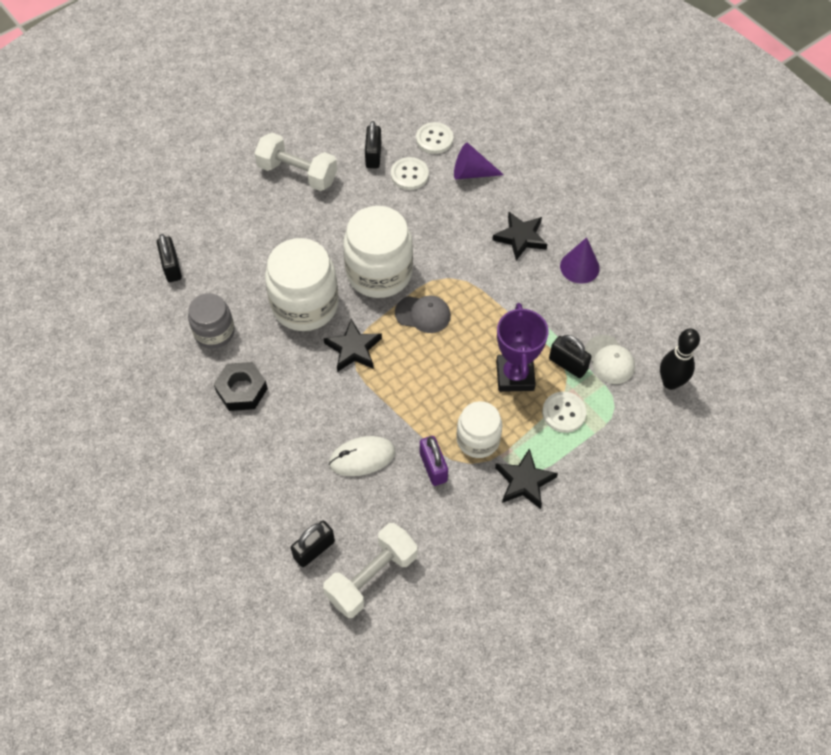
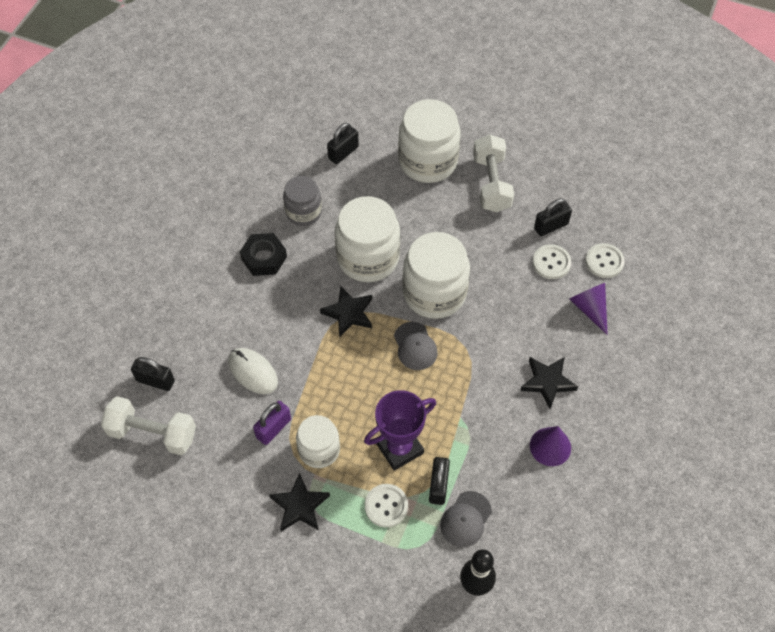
camera: 60 degrees right, 0 degrees up
white cap [585,335,635,384] -> grey cap [440,491,492,547]
none -> white jar [398,99,461,183]

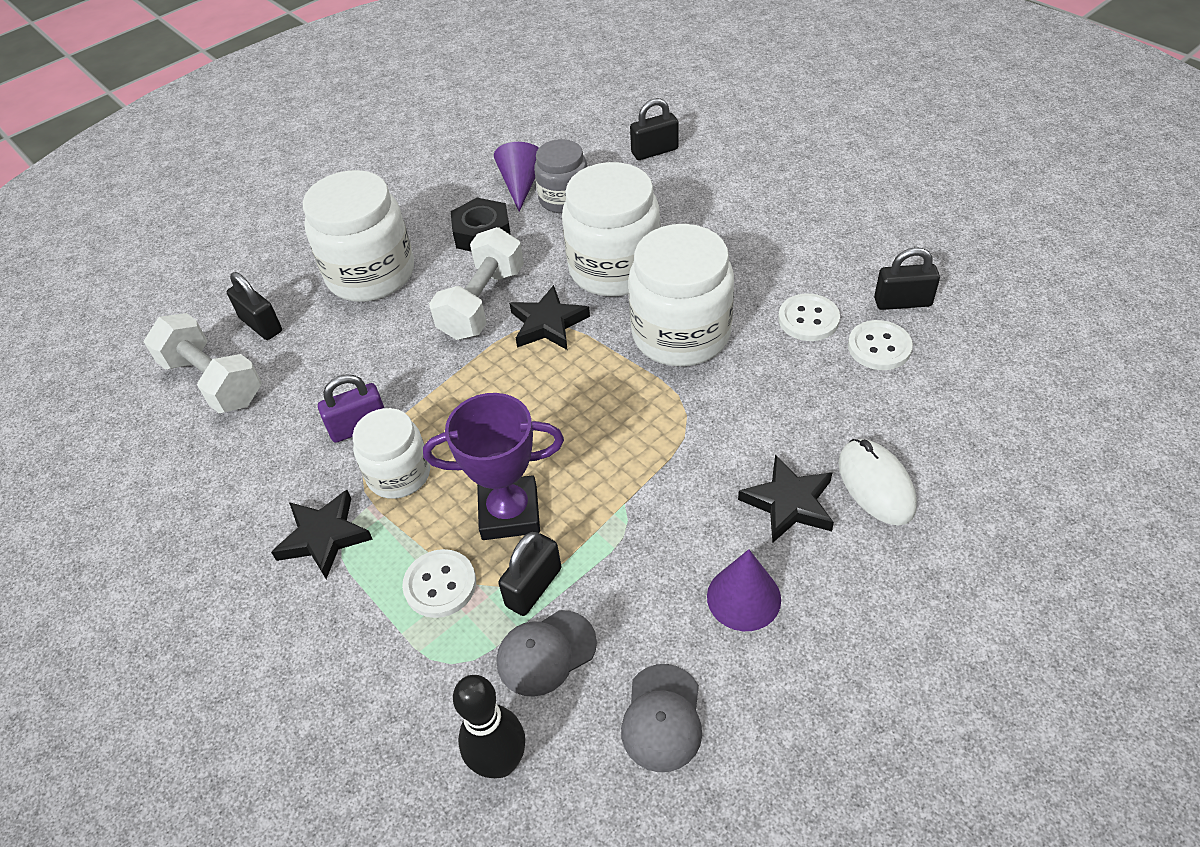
camera: 30 degrees right, 10 degrees down
white mouse [228,348,278,394] -> white mouse moved to [838,439,917,525]
grey cap [394,322,438,370] -> grey cap moved to [621,664,702,772]
white jar [398,99,461,183] -> white jar moved to [303,170,414,302]
white dumbbell [473,134,514,212] -> white dumbbell moved to [429,227,524,340]
purple cone [569,283,608,335] -> purple cone moved to [494,142,539,212]
white button [585,243,625,278] -> white button moved to [778,294,840,341]

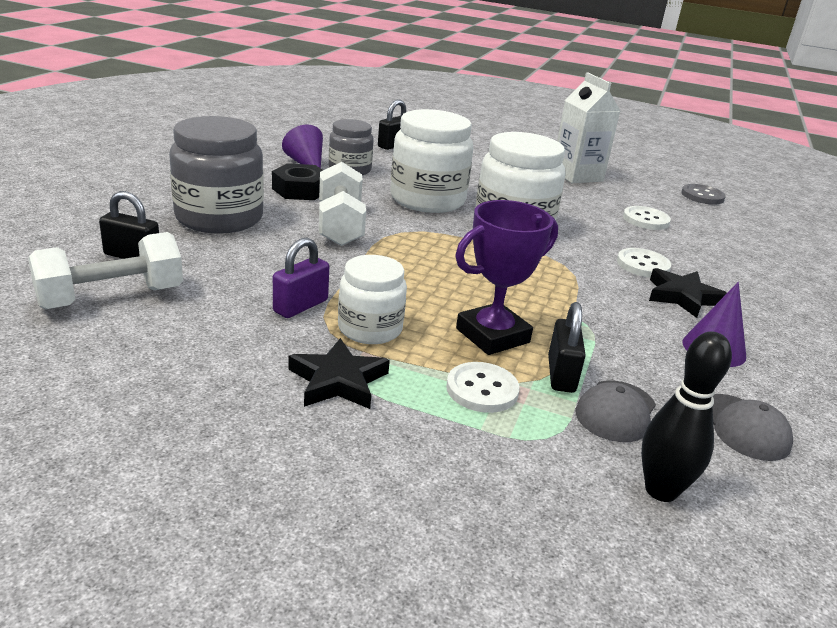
camera: 35 degrees left, 20 degrees down
white dumbbell [144,313,262,413] -> white dumbbell turned 45 degrees counterclockwise [28,232,183,309]
white jar [303,170,414,302] -> grey jar [169,116,264,234]
black star [509,285,590,350] -> none
white button [778,294,840,341] -> white button moved to [617,248,671,277]
white mouse [838,439,917,525] -> none
black padlock [874,247,940,310] -> none
none -> white carton [557,73,620,183]
none -> grey button [681,184,726,205]

